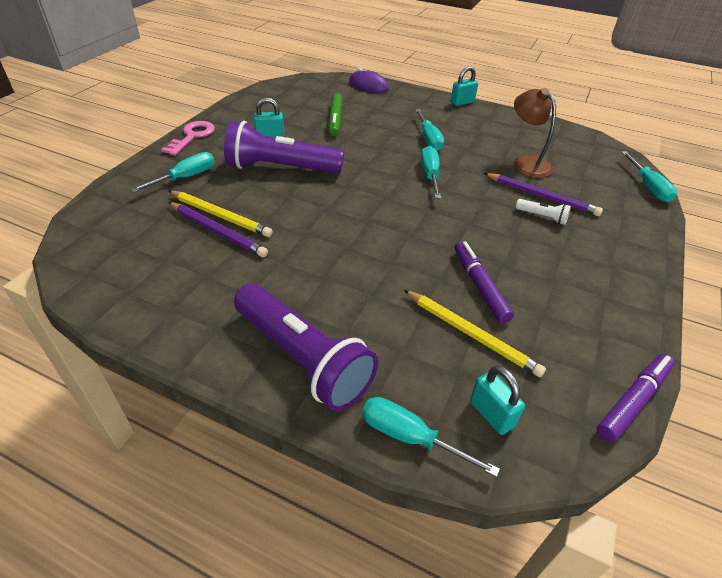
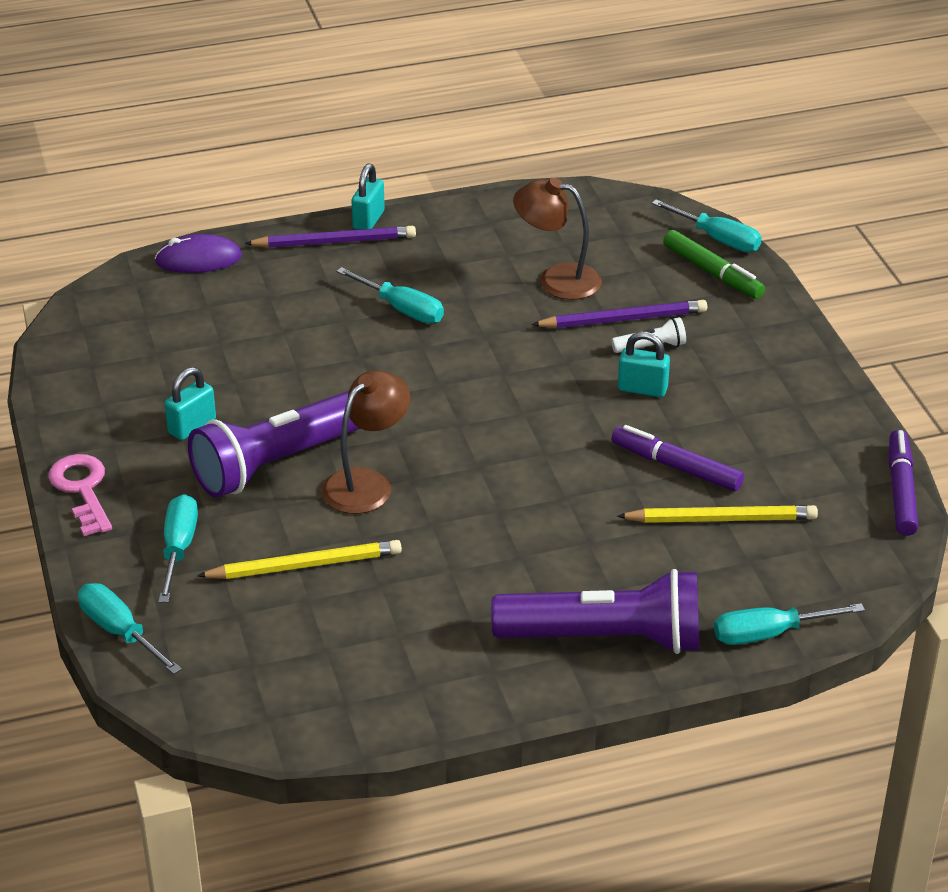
camera: 40 degrees left, 5 degrees down
purple pencil [168,202,268,257] -> purple pencil moved to [244,226,416,248]
green marker [328,93,343,136] -> green marker moved to [663,230,765,299]
turquoise screwdriver [421,146,441,198] -> turquoise screwdriver moved to [78,583,182,674]
turquoise padlock [470,366,525,435] -> turquoise padlock moved to [618,332,670,397]
none -> brown lamp [322,370,410,514]

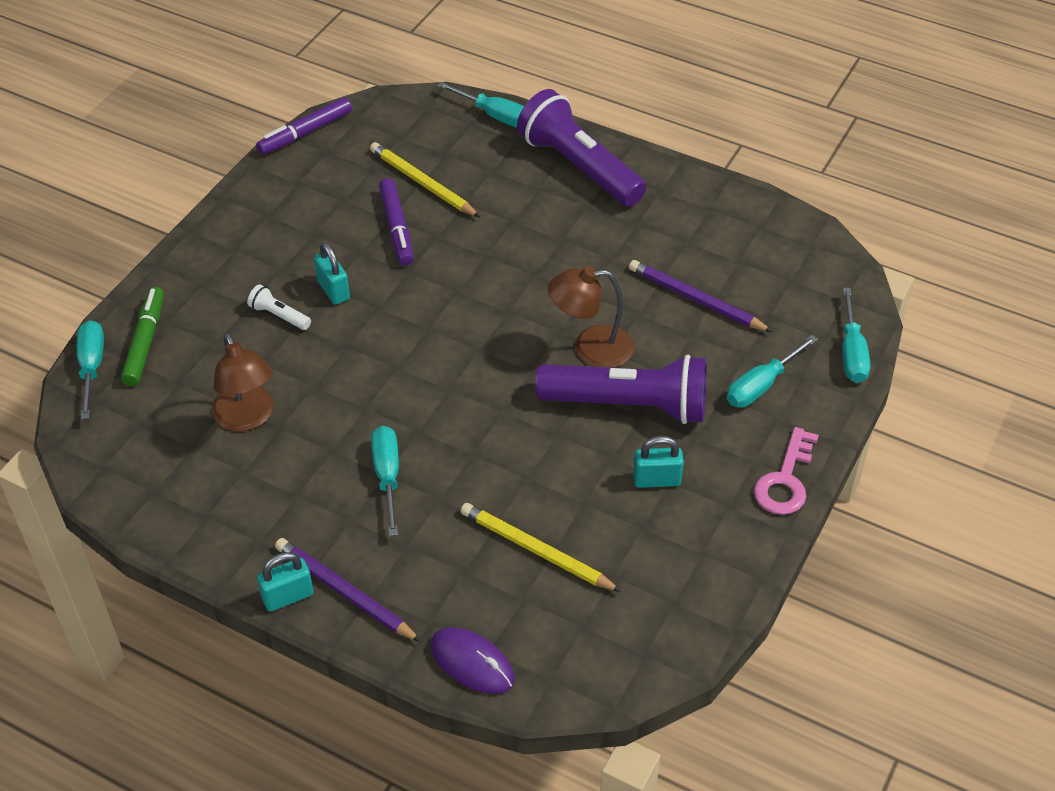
camera: 135 degrees left, 10 degrees up
yellow pencil [197,540,402,579] -> yellow pencil moved to [461,503,622,592]
purple pencil [531,300,707,328] -> purple pencil moved to [629,260,773,332]

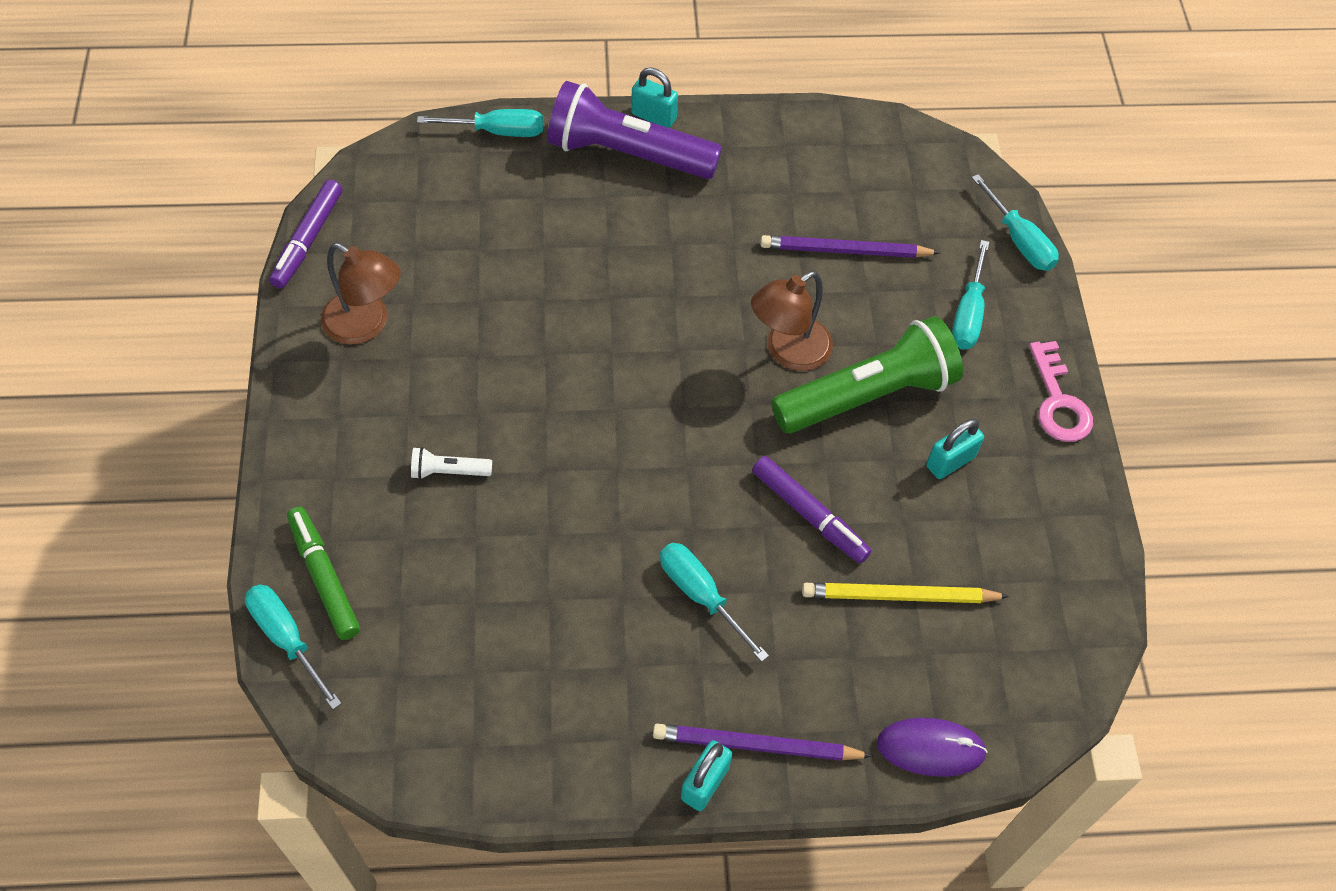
camera: 35 degrees left, 10 degrees up
brown lamp [212,333,273,431] -> brown lamp moved to [321,243,401,345]
turquoise padlock [314,242,350,305] -> turquoise padlock moved to [631,68,678,128]
yellow pencil [370,142,480,217] -> none
purple marker [379,178,413,265] -> purple marker moved to [752,456,872,563]
purple flashlight [536,355,707,424] -> green flashlight [771,316,963,433]

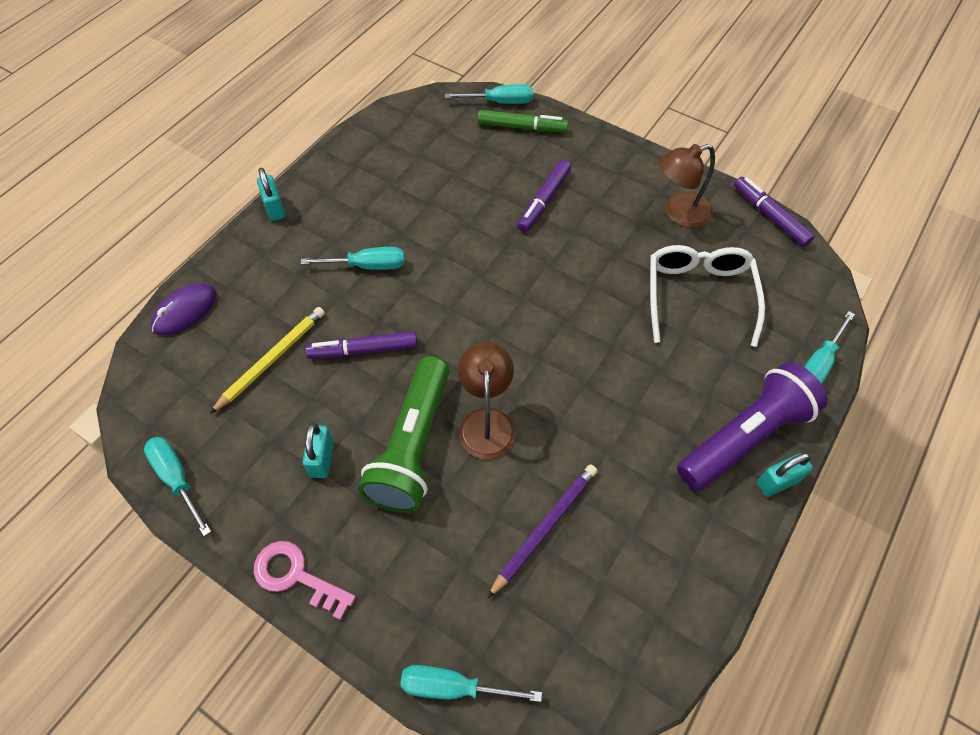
camera: 130 degrees right, 0 degrees up
white flashlight [411,447,492,480] -> purple marker [517,160,571,232]
purple pencil [653,724,873,761] -> none
turquoise screwdriver [952,240,989,349] -> turquoise screwdriver moved to [144,437,211,536]
none -> white glasses [650,245,765,347]

